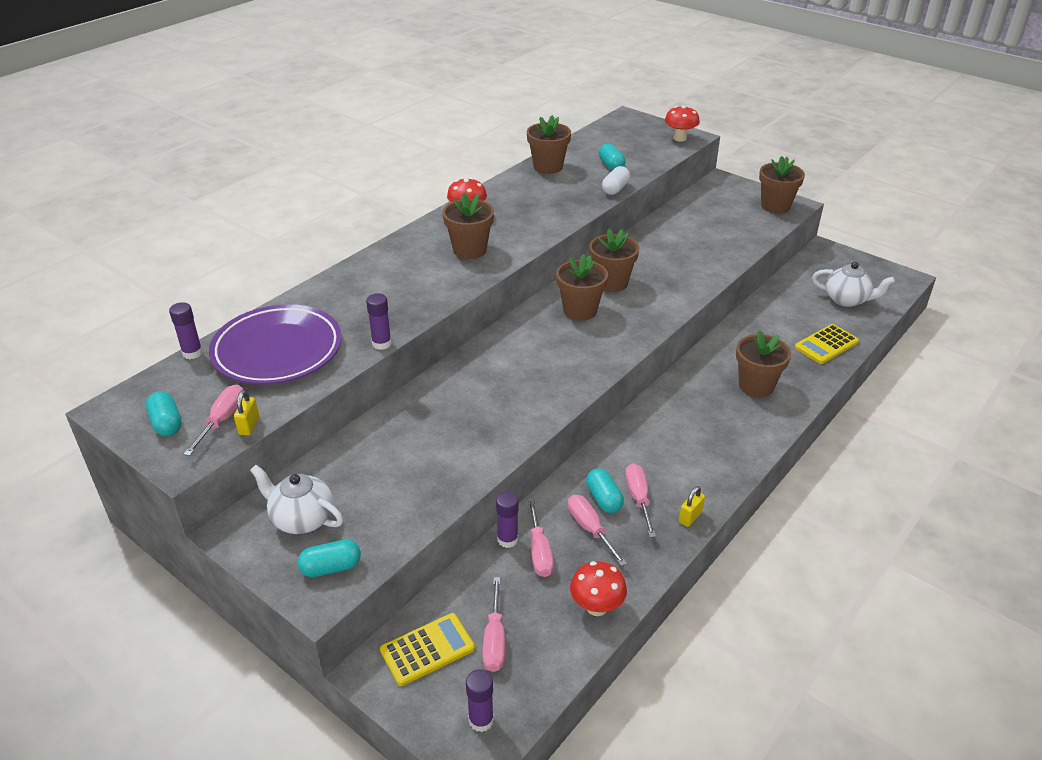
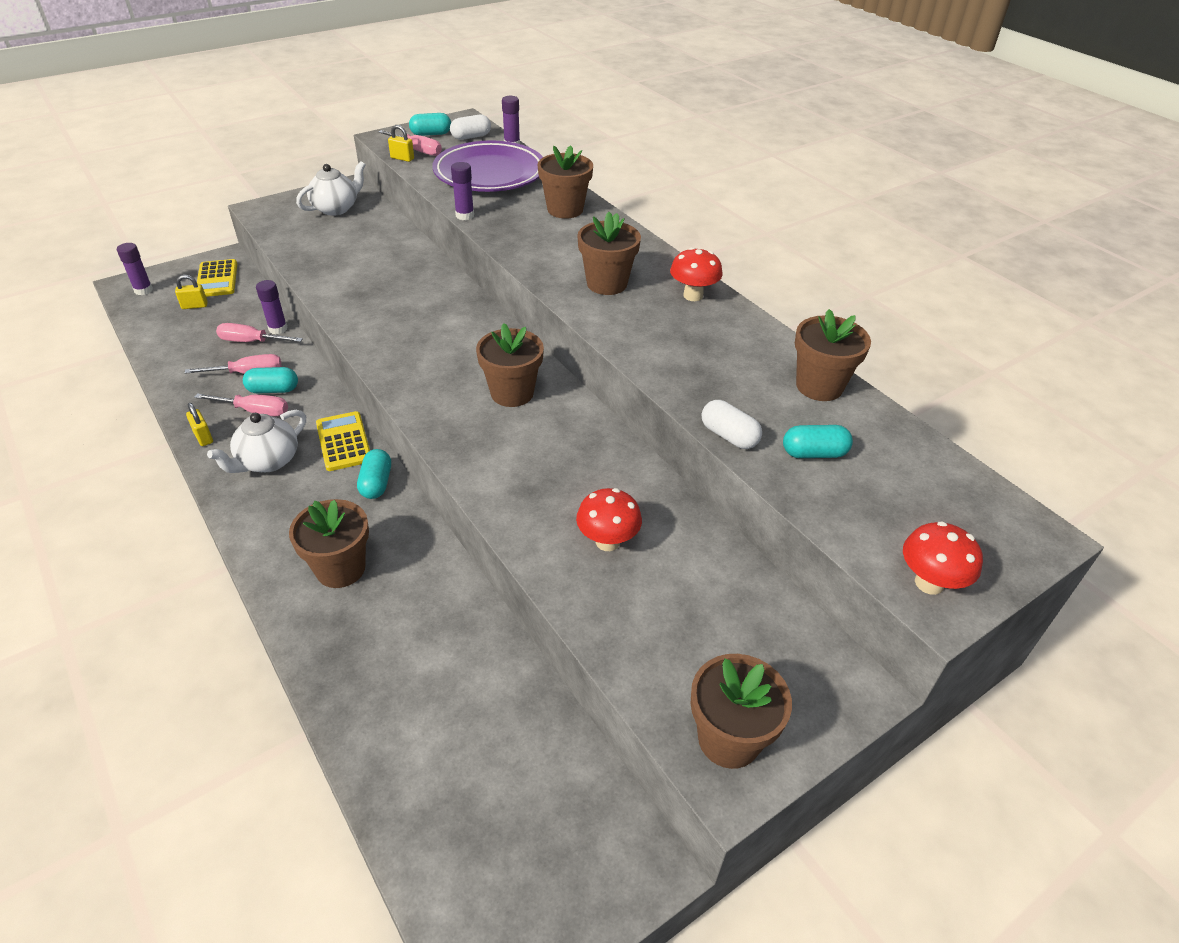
camera: 105 degrees right, 5 degrees up
turquoise capsule [298,539,361,577] -> turquoise capsule moved to [357,449,391,499]
pink screwdriver [483,577,505,672] -> yellow padlock [175,275,208,309]
red mushroom [570,561,627,616] -> red mushroom moved to [576,488,642,551]
brown flower pot [589,229,639,292] -> brown flower pot moved to [538,145,593,219]
yellow calculator [795,324,859,364] -> yellow calculator moved to [316,411,370,471]
white teapot [812,262,895,307] -> white teapot moved to [207,410,306,473]
none -> white capsule [450,115,491,140]

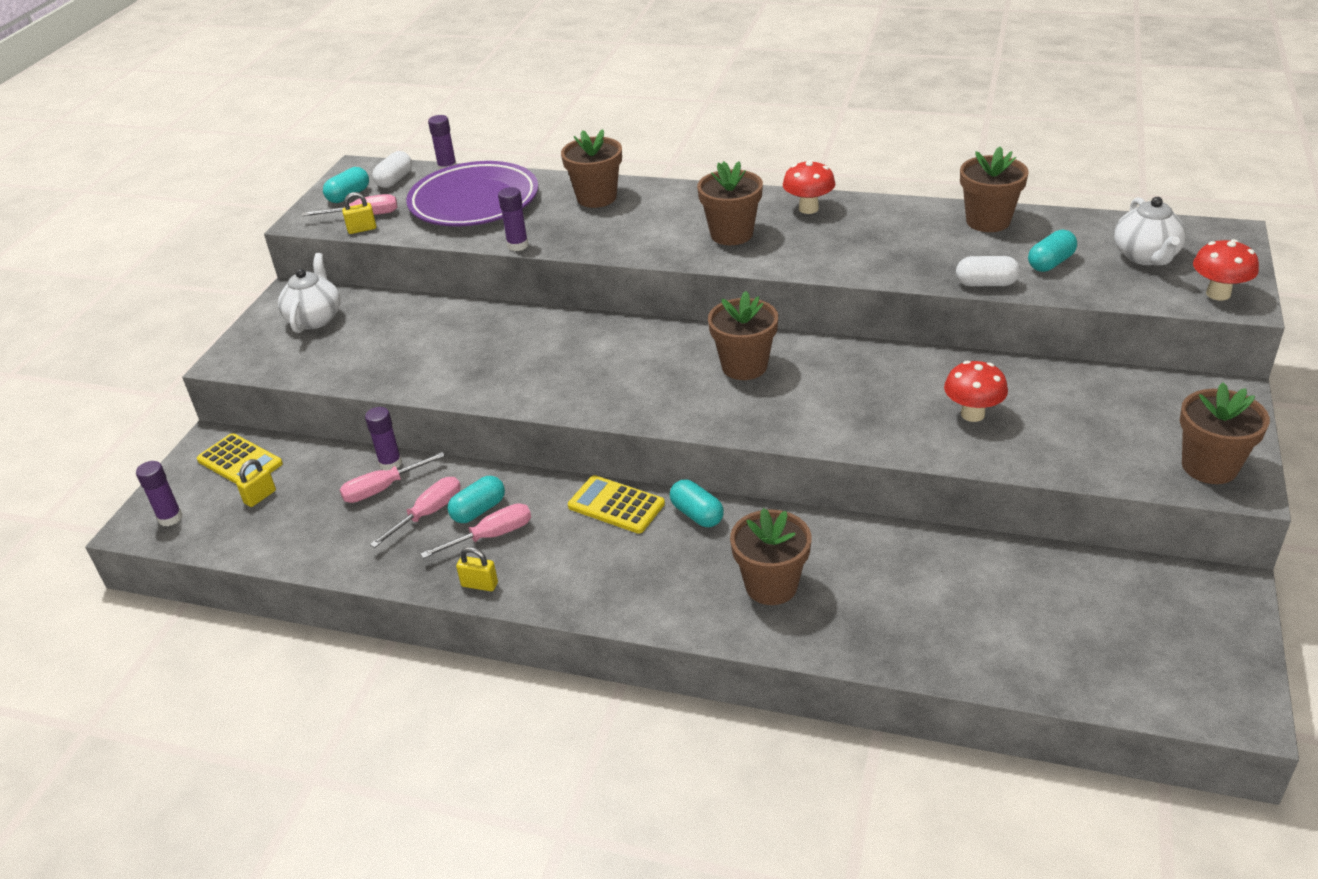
camera: 35 degrees left, 5 degrees down
white teapot [207,410,306,473] -> white teapot moved to [1114,197,1186,265]

